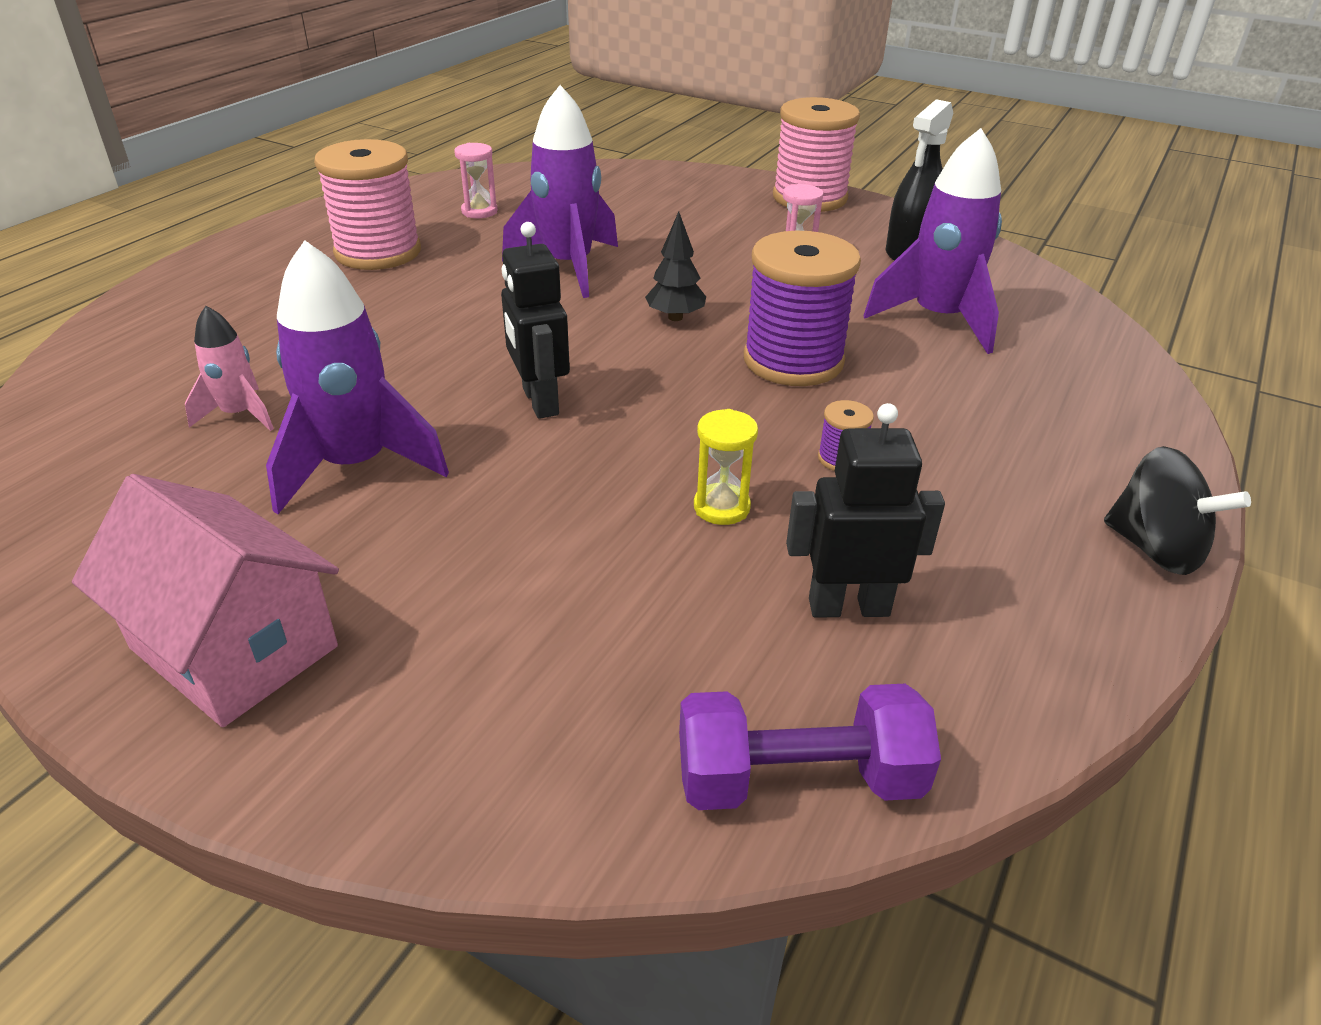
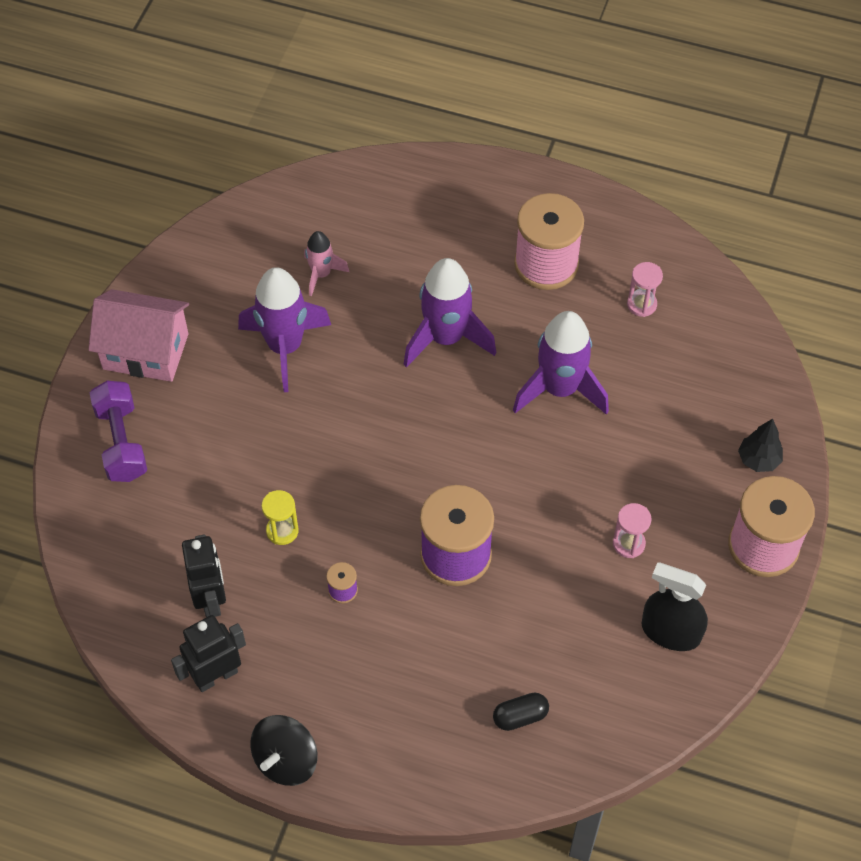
camera: 80 degrees right, 20 degrees up
pink house [72,474,339,727] -> pink house turned 75 degrees clockwise [88,289,189,382]
black robot [501,222,570,419] -> black robot moved to [171,615,246,692]
black tree [645,212,706,321] -> black tree moved to [738,419,783,472]
purple dumbbell [679,684,941,810] -> purple dumbbell moved to [90,381,147,482]
purple rocket [864,128,1002,354] -> purple rocket moved to [403,258,496,368]
none -> black capsule [493,692,549,731]

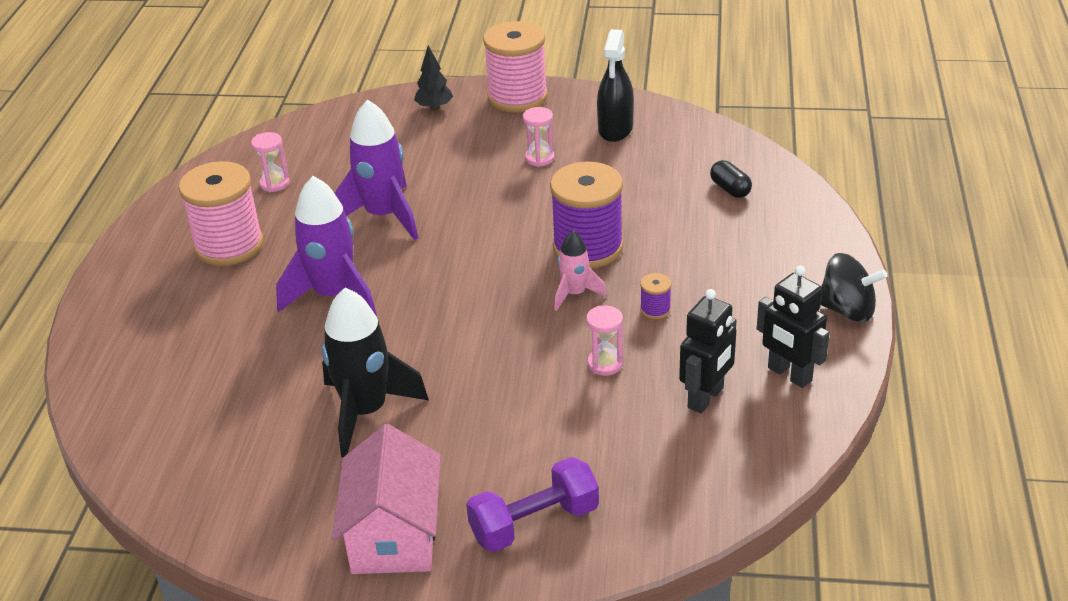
camera: 100 degrees left, 20 degrees down
black robot [182,534,226,617] -> black robot turned 150 degrees clockwise [679,289,736,414]
purple rocket [238,267,331,392] -> black rocket [322,288,429,457]
yellow hourglass [262,490,299,545] -> pink hourglass [586,305,623,376]
pink rocket [304,231,349,296] -> pink rocket moved to [554,231,607,311]

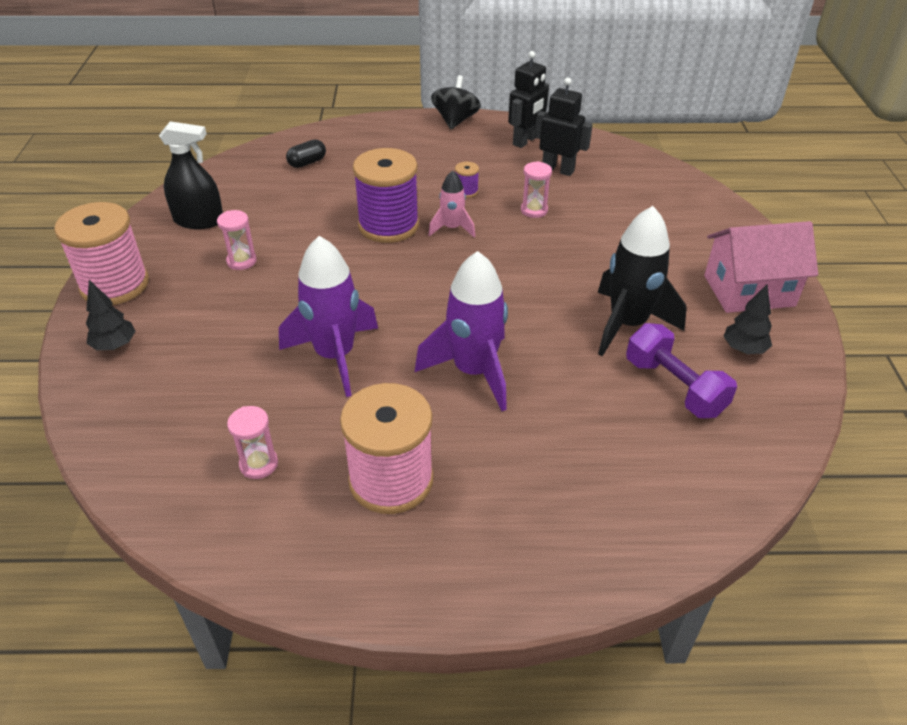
camera: 100 degrees left, 5 degrees up
purple dumbbell [466,457,599,552] -> purple dumbbell moved to [626,323,737,418]
none -> black tree [723,284,772,354]

